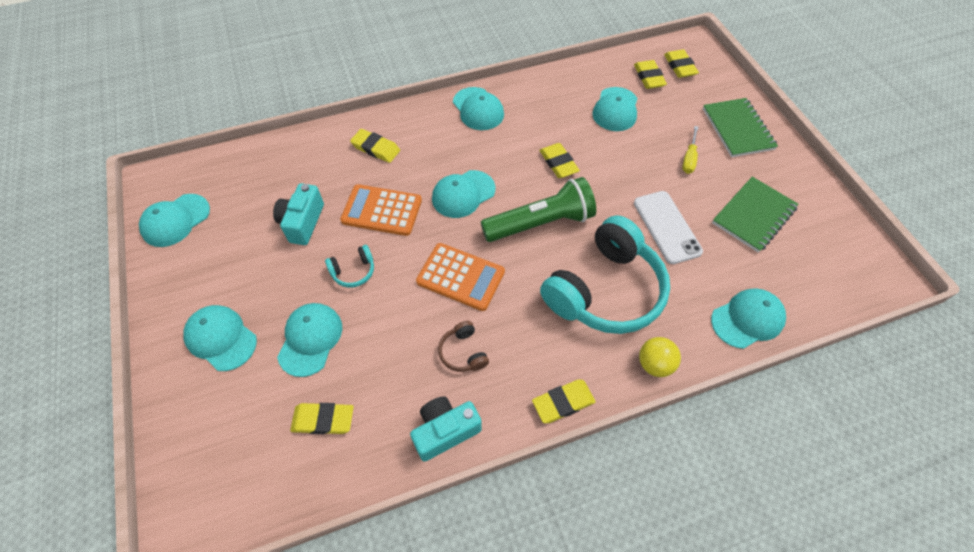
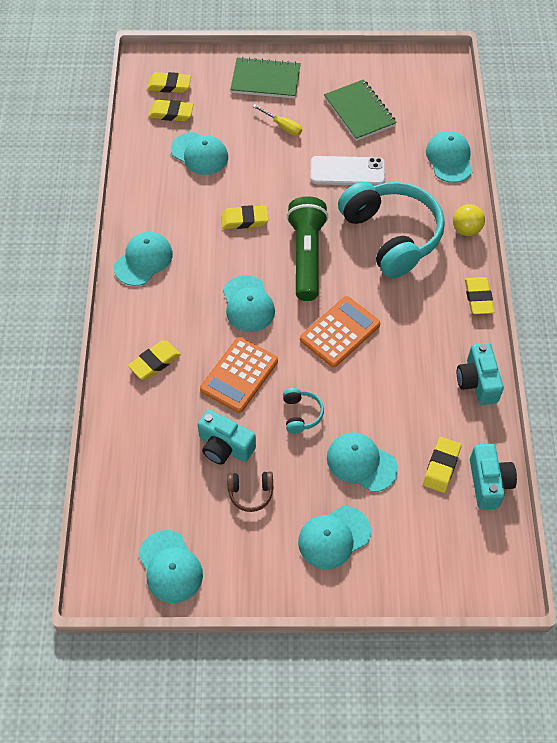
camera: 70 degrees left, 0 degrees up
brown headphones [438,321,489,372] -> brown headphones moved to [227,471,273,512]
turquoise cap [453,87,504,130] -> turquoise cap turned 45 degrees counterclockwise [114,232,173,286]
none -> turquoise camera [470,444,517,509]

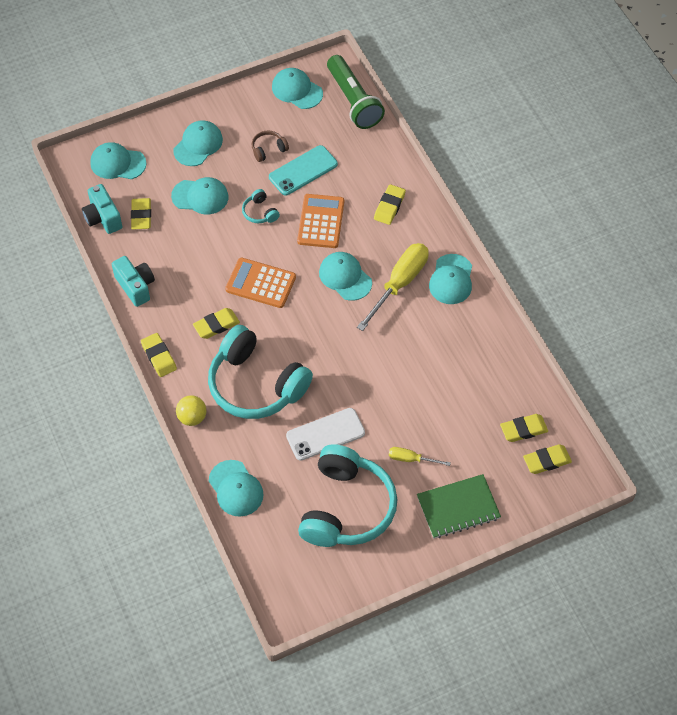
camera: 155 degrees right, 0 degrees up
turquoise cap [171,132,228,175] -> turquoise cap moved to [90,142,146,179]
turquoise camera [198,409,256,465] -> turquoise phone [269,145,338,195]
yellow eraser [221,205,269,229] -> yellow eraser moved to [193,308,240,339]
green flashlight [287,196,328,301] -> green flashlight moved to [327,55,385,129]
orange calculator [300,296,380,367] -> orange calculator turned 90 degrees clockwise [225,258,296,308]
green notebook [324,79,397,141] -> turquoise headphones [298,444,398,547]
none -> yellow screwdriver [357,243,429,331]

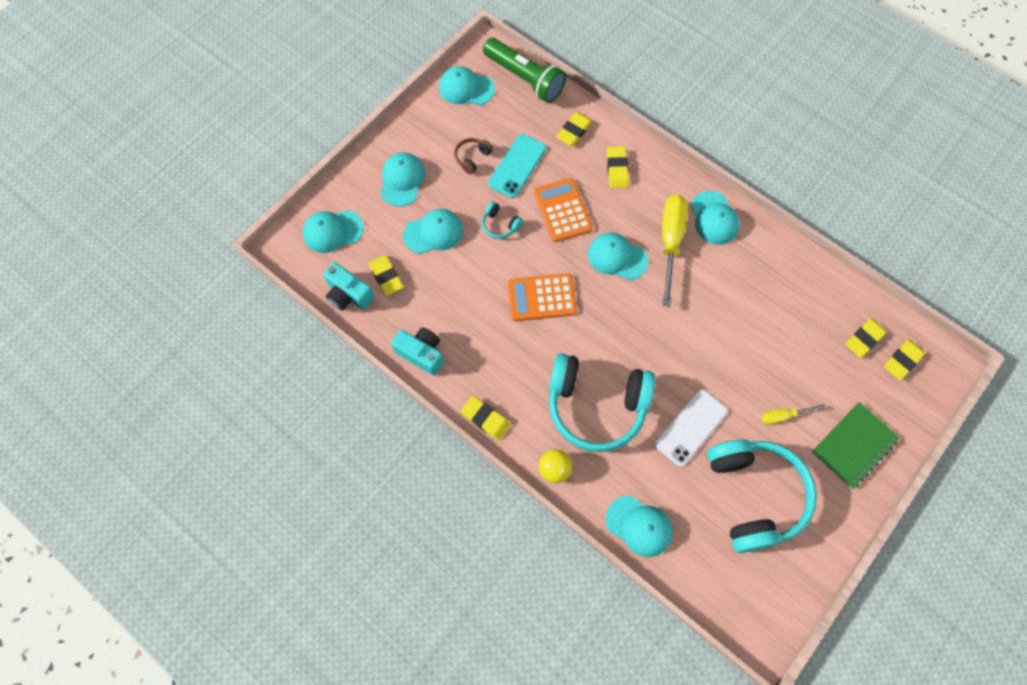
camera: 25 degrees left, 10 degrees up
yellow eraser [193,308,240,339] -> yellow eraser moved to [556,112,593,146]

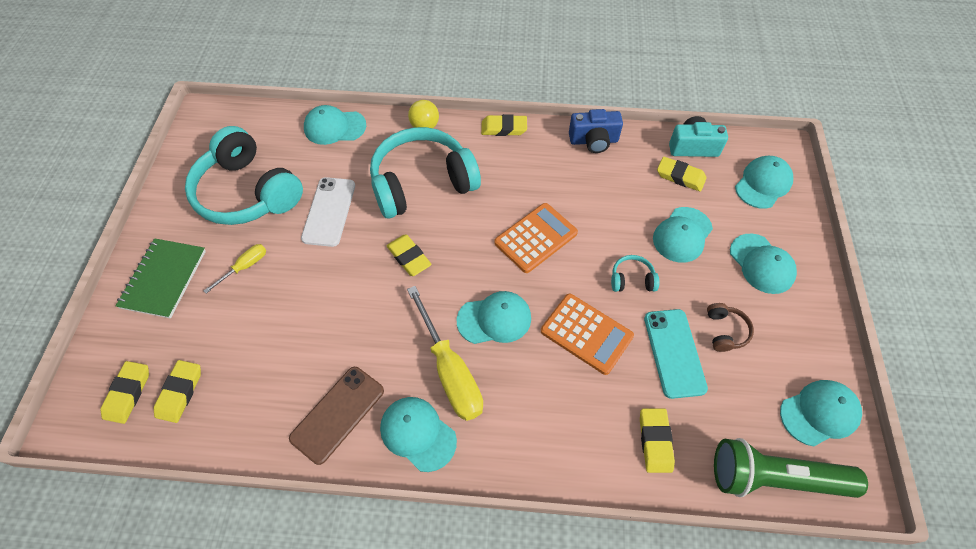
camera: 145 degrees right, 10 degrees down
turquoise camera [391,328,444,376] -> blue camera [569,109,623,153]
yellow eraser [607,147,629,188] -> yellow eraser moved to [386,235,432,276]
none -> brown phone [289,367,384,465]

